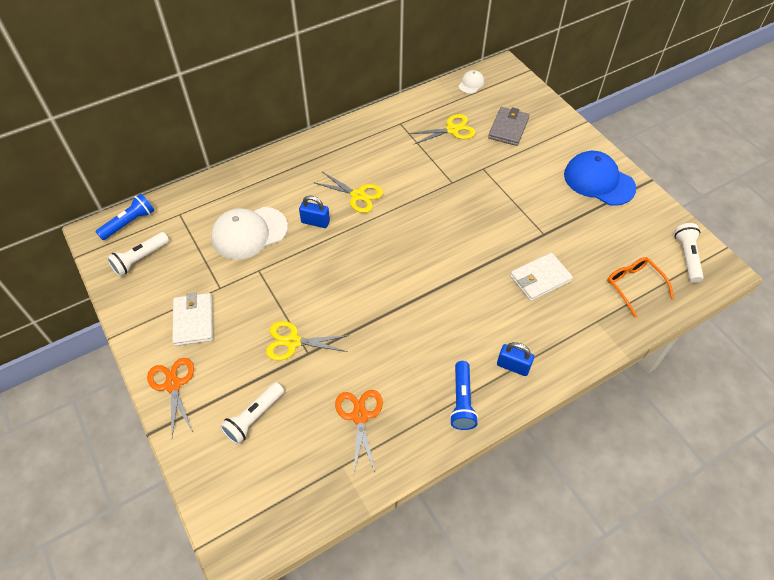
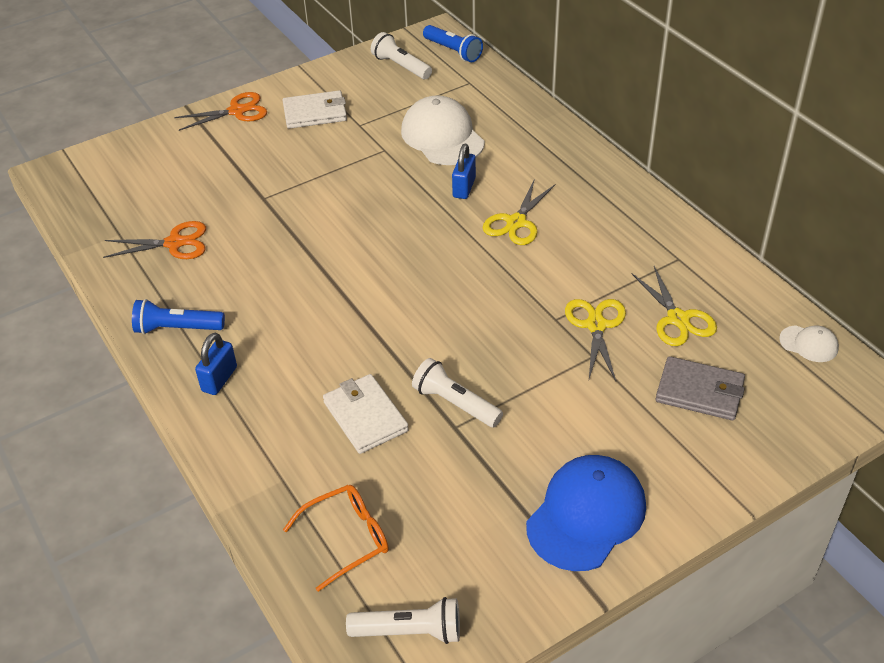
camera: 90 degrees right, 10 degrees down
white flashlight [220,382,284,445] -> white flashlight moved to [412,358,503,428]
yellow scissors [266,321,350,361] -> yellow scissors moved to [565,299,626,381]

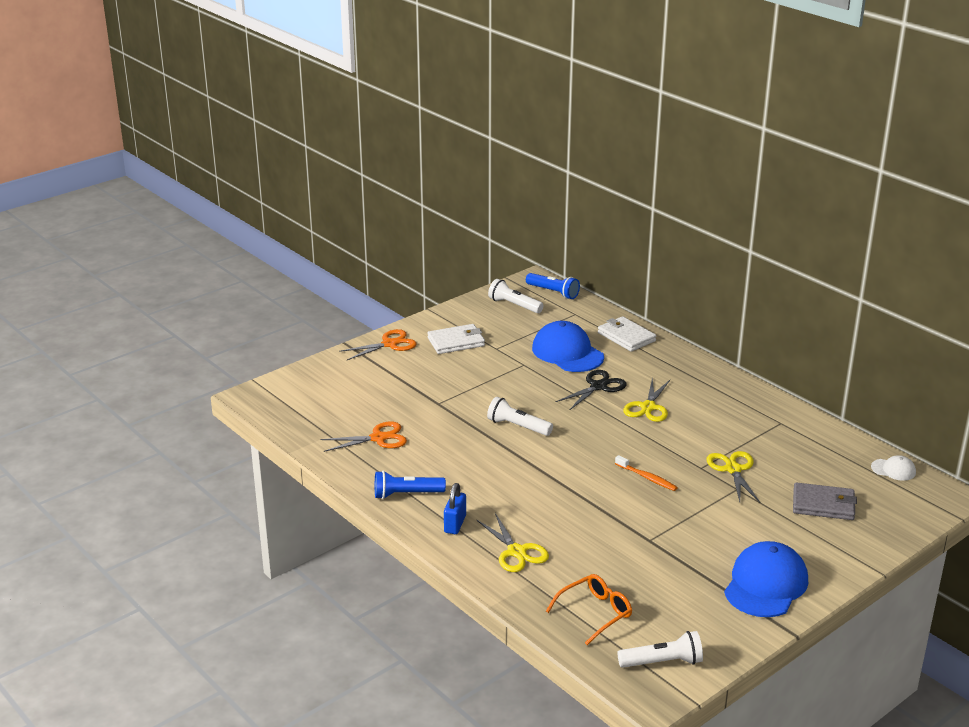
camera: 10 degrees left, 15 degrees down
white wallet [323,374,409,454] -> white wallet moved to [598,316,656,352]
white cap [401,95,485,165] -> blue cap [532,321,604,372]
white flashlight [412,358,503,428] -> white flashlight moved to [487,397,553,436]
blue padlock [452,144,476,199] -> black scissors [556,370,627,410]
yellow scissors [631,266,717,346] -> yellow scissors moved to [476,513,549,572]
none -> orange toothbrush [615,455,678,491]

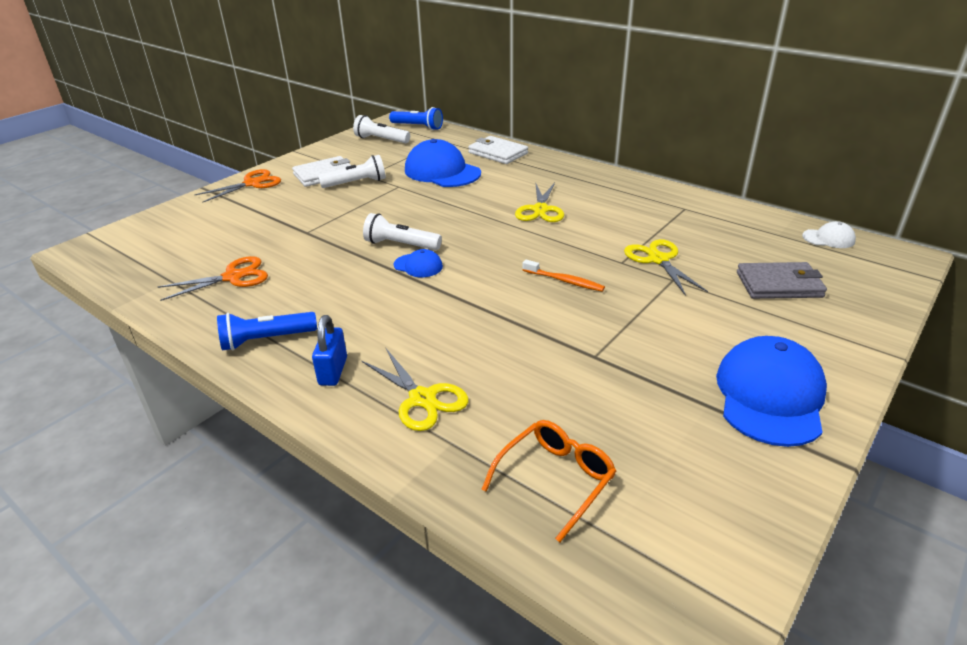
camera: 10 degrees left, 5 degrees up
black scissors [556,370,627,410] -> none
white flashlight [617,631,703,668] -> white flashlight moved to [318,155,386,188]
none -> blue cap [394,249,443,277]

